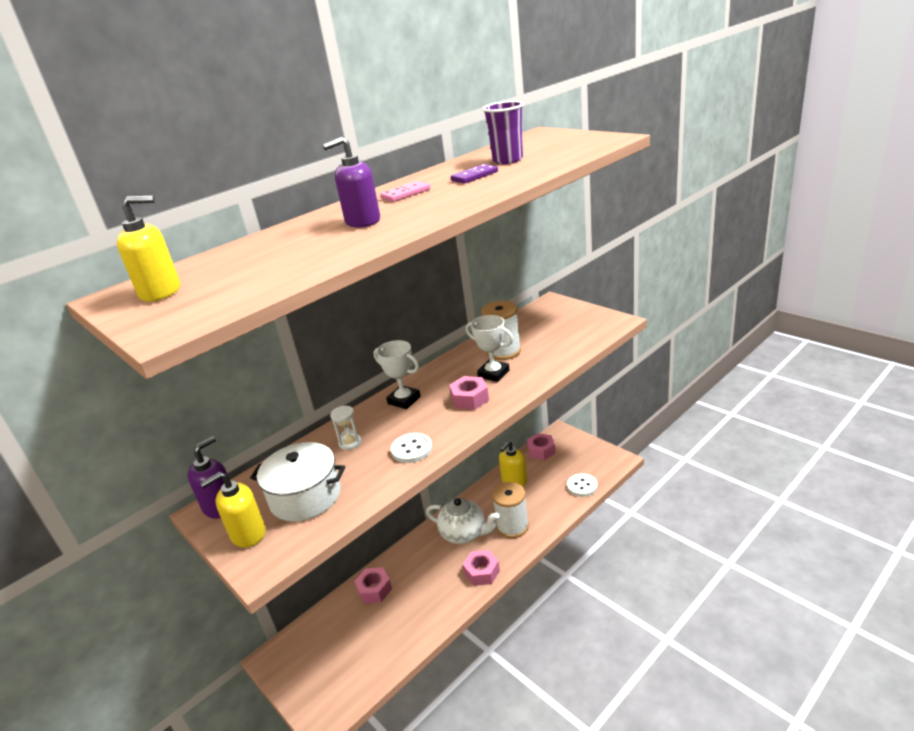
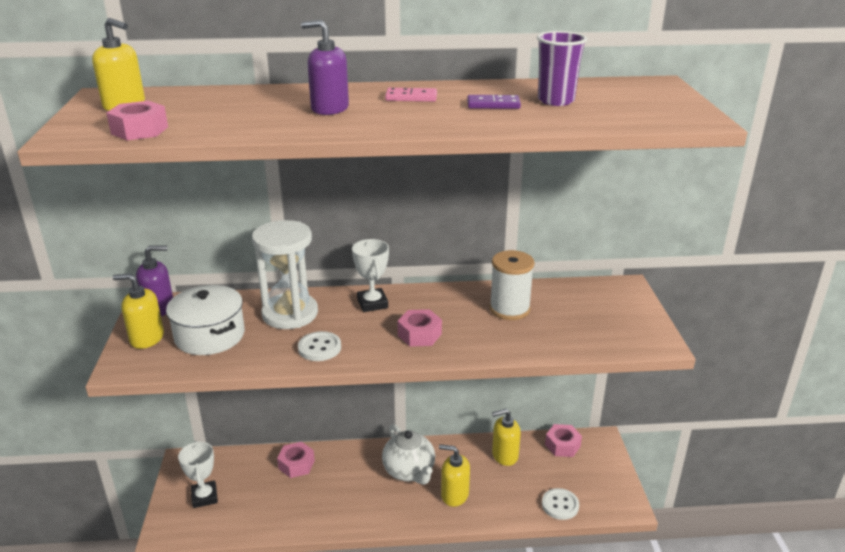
camera: 35 degrees right, 0 degrees up
white hourglass [330,406,362,450] -> white hourglass [252,220,318,329], size x2.39
pink nut [463,550,500,586] -> pink nut moved to [106,101,168,140]
white trophy [466,315,513,382] -> white trophy moved to [178,441,218,508]
white spool [492,482,529,538] -> yellow soap dispenser [439,444,470,507]

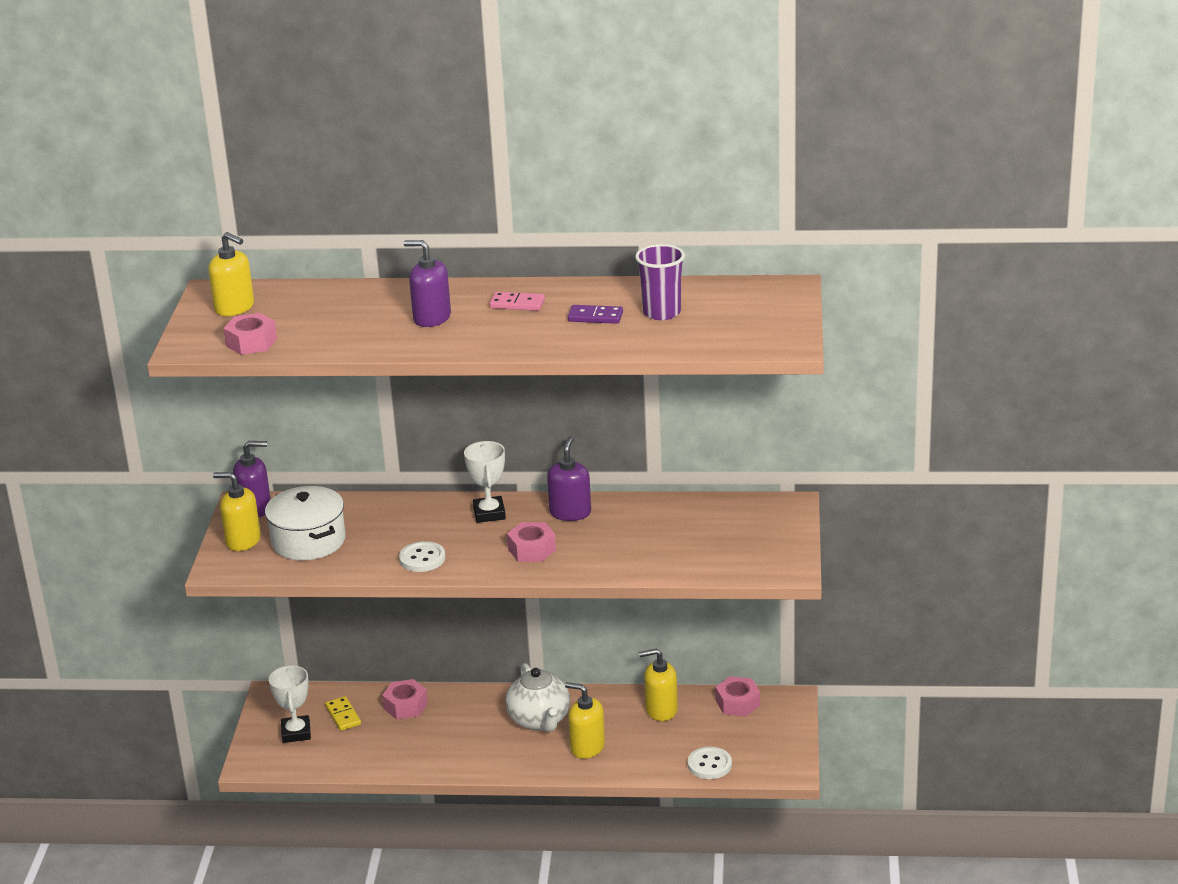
camera: 10 degrees right, 0 degrees up
white hourglass [252,220,318,329] -> none
white spool [489,250,534,320] -> none
none -> yellow domino [325,696,361,731]
none -> purple soap dispenser [547,436,591,521]

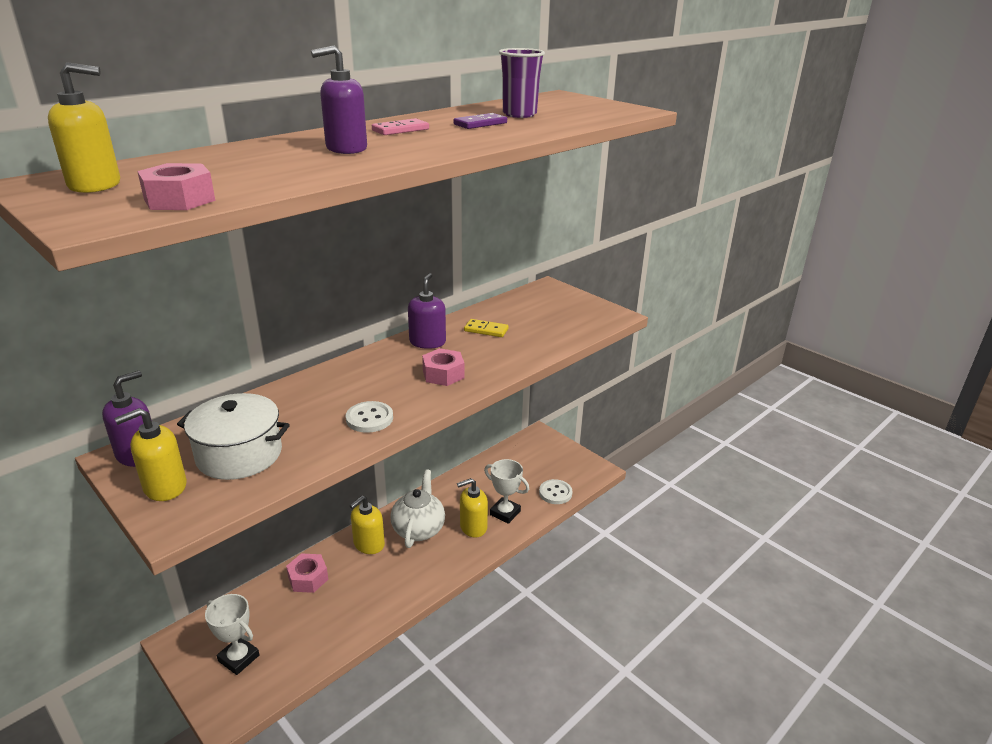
camera: 50 degrees left, 0 degrees up
yellow domino [325,696,361,731] -> yellow domino moved to [464,319,508,337]
white trophy [464,441,506,523] -> white trophy moved to [484,459,529,524]
white teapot [505,663,570,732] -> white teapot turned 105 degrees counterclockwise [390,469,445,548]
purple soap dispenser [547,436,591,521] -> purple soap dispenser turned 45 degrees clockwise [408,273,446,349]
yellow soap dispenser [639,648,678,721] -> yellow soap dispenser moved to [350,496,385,554]
pink nut [716,676,760,717] -> none

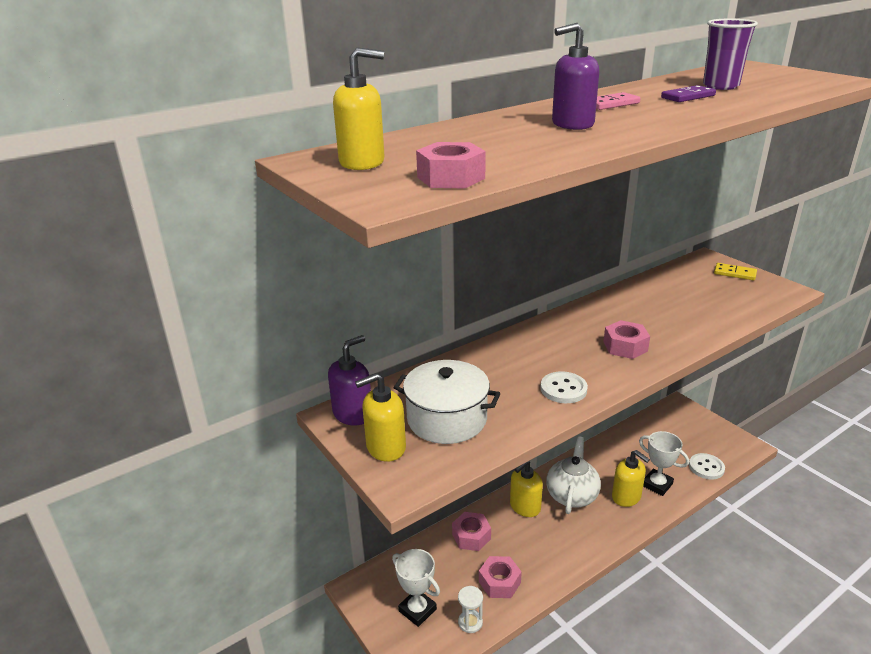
camera: 10 degrees right, 0 degrees up
purple soap dispenser [408,273,446,349] -> none
yellow soap dispenser [457,478,488,538] -> yellow soap dispenser turned 120 degrees counterclockwise [612,450,650,507]
yellow domino [464,319,508,337] -> yellow domino moved to [714,263,757,280]
none -> white hourglass [458,586,483,633]
none -> pink nut [479,556,522,598]

